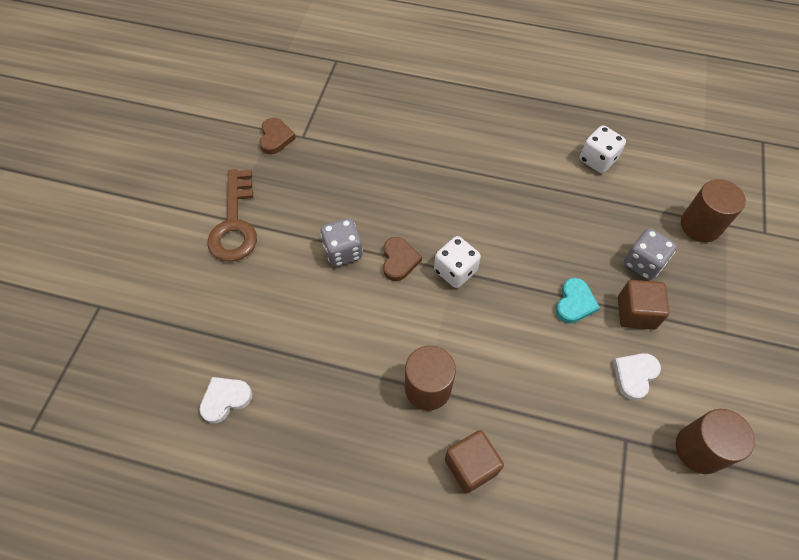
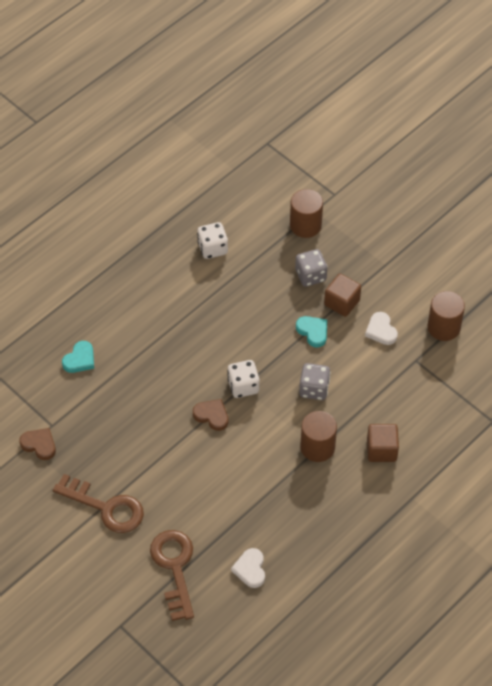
camera: 60 degrees left, 5 degrees down
grey dice [320,218,363,267] -> grey dice moved to [299,363,331,400]
none -> turquoise heart [62,341,94,373]
none -> brown key [150,530,194,621]

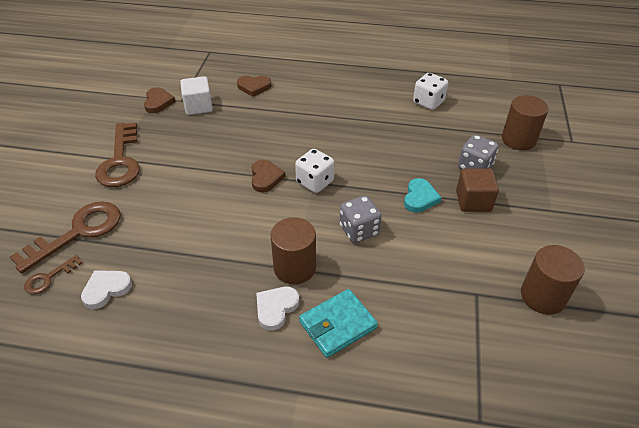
camera: 55 degrees right, 10 degrees down
turquoise heart [62,341,94,373] -> brown heart [237,76,271,97]
white heart [365,312,398,345] -> white heart moved to [256,287,299,331]
brown cube [367,424,399,462] -> turquoise wallet [299,289,378,358]
none -> brown key [24,255,83,294]
none -> white cube [180,76,213,115]

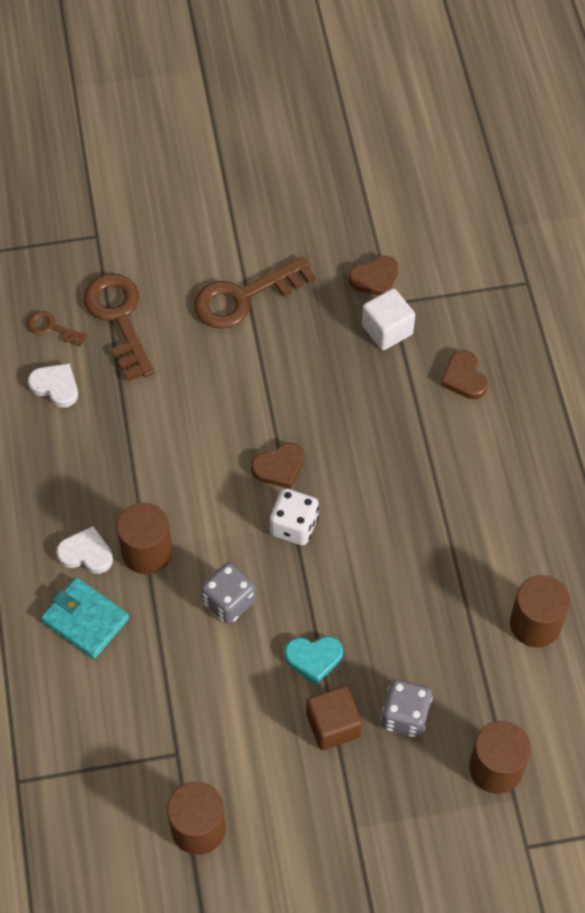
camera: 70 degrees right, 15 degrees up
brown key [10,201,121,273] -> brown key turned 135 degrees counterclockwise [84,274,155,382]
white dice [413,73,448,110] -> brown cylinder [510,575,570,647]

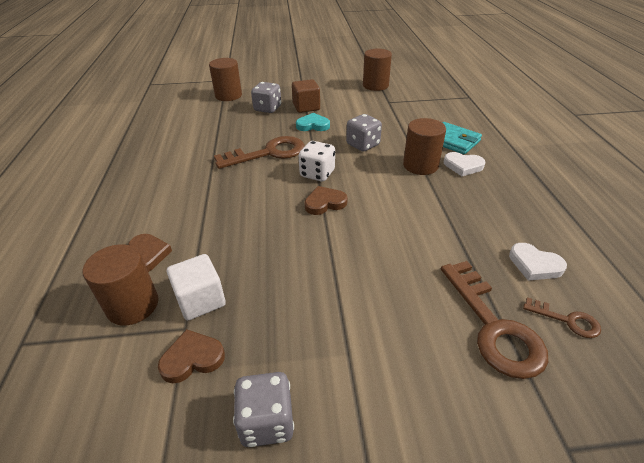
camera: 175 degrees left, 20 degrees down
brown key [194,257,316,329] -> brown key moved to [214,136,305,169]
brown cylinder [510,575,570,647] -> brown cylinder moved to [83,244,158,325]
none -> grey dice [233,372,294,447]

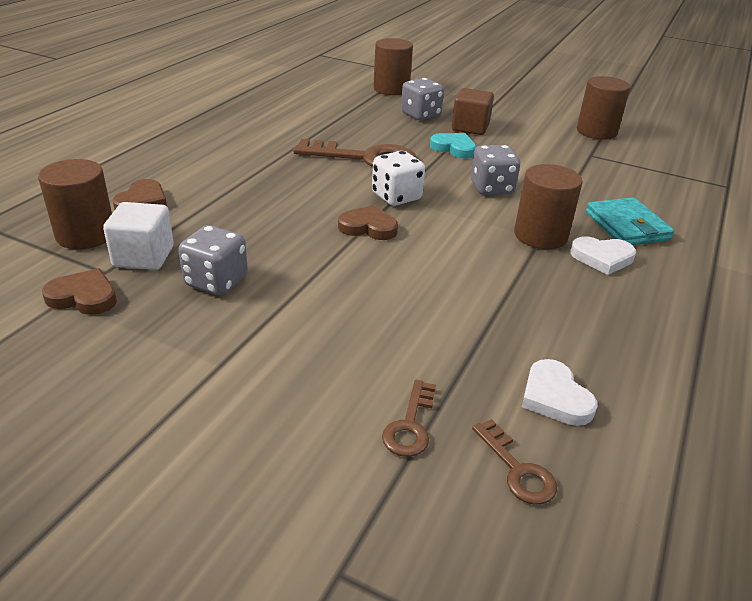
camera: 30 degrees right, 5 degrees down
grey dice [233,372,294,447] -> grey dice moved to [178,225,248,296]
brown key [441,261,548,379] -> brown key [382,380,436,457], size x0.49
white heart [444,152,485,176] -> white heart turned 45 degrees counterclockwise [570,236,636,275]

